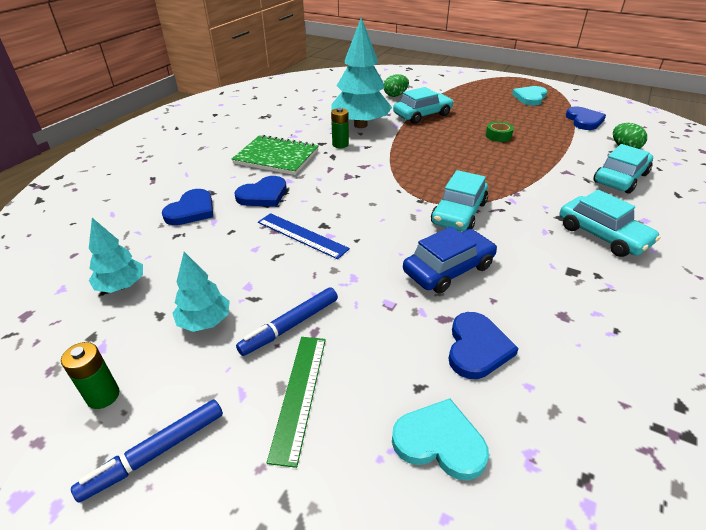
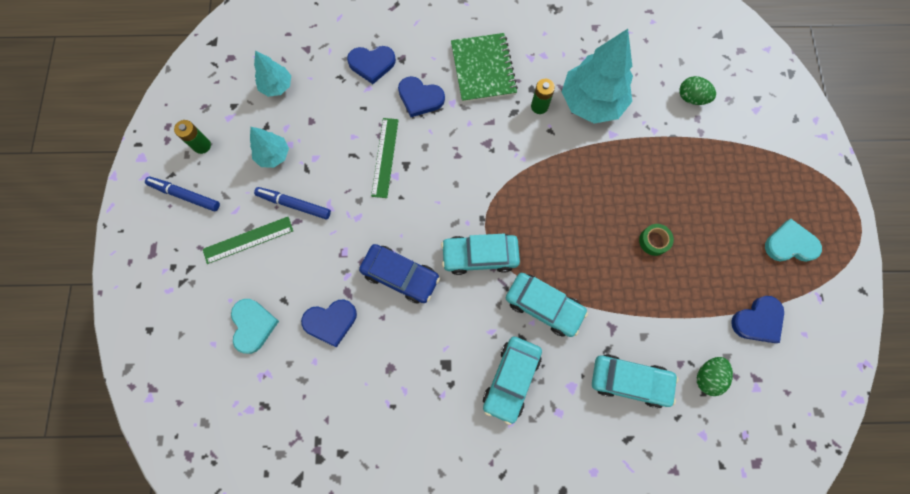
camera: 60 degrees right, 35 degrees up
blue ruler [258,213,350,259] -> green ruler [371,118,399,198]
turquoise car [393,87,454,124] -> turquoise car moved to [506,273,588,337]

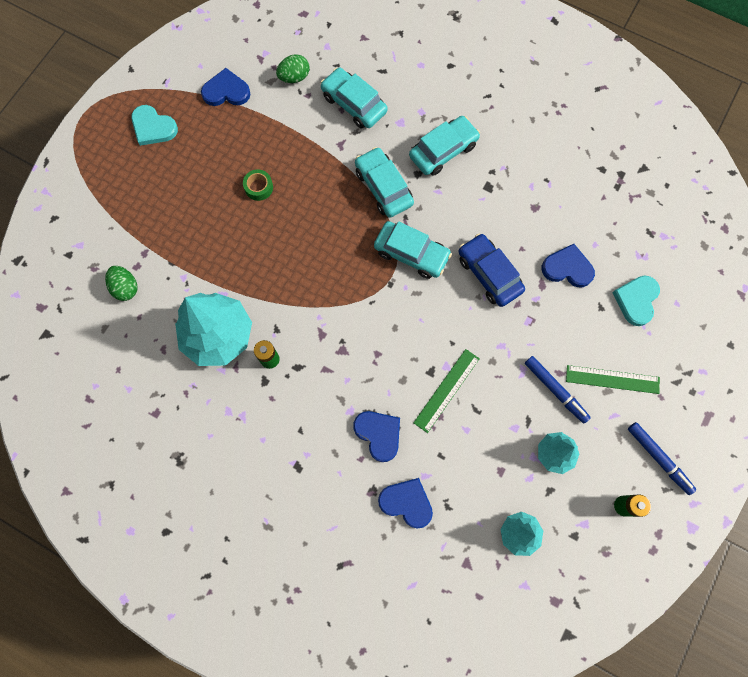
camera: 150 degrees left, 0 degrees up
green notebook [451,33,518,102] -> none

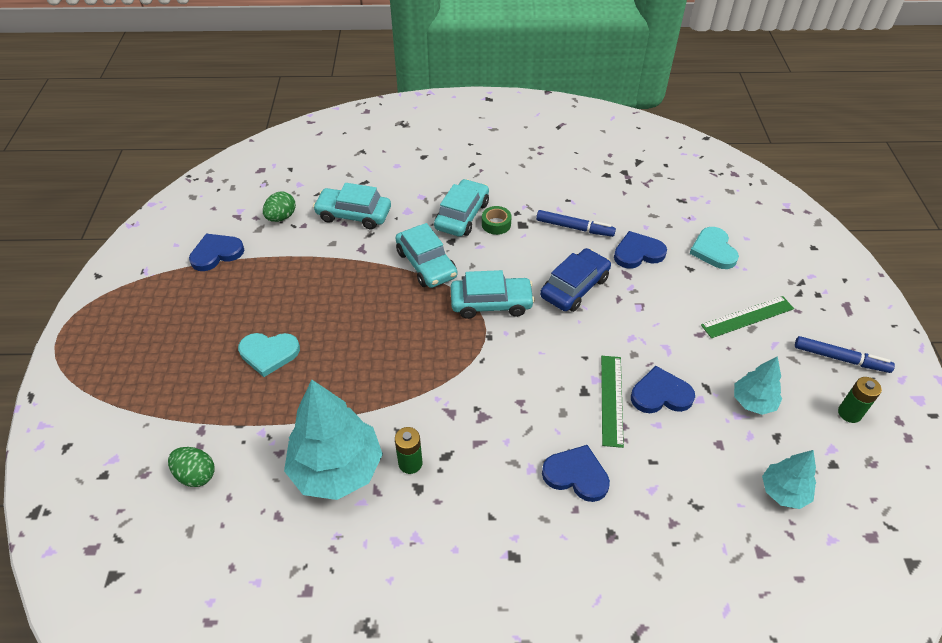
camera: 30 degrees left, 25 degrees down
turquoise heart [131,105,178,146] -> turquoise heart moved to [238,333,300,377]
green tape [243,169,273,201] -> green tape moved to [482,206,512,235]
turquoise car [355,147,414,217] -> turquoise car turned 150 degrees counterclockwise [396,223,458,288]
blue heart [378,478,433,529] -> blue heart moved to [631,366,695,413]
blue car [458,234,525,307] -> blue car turned 105 degrees clockwise [540,248,611,312]
blue marker [525,356,591,423] -> blue marker moved to [536,210,616,237]

